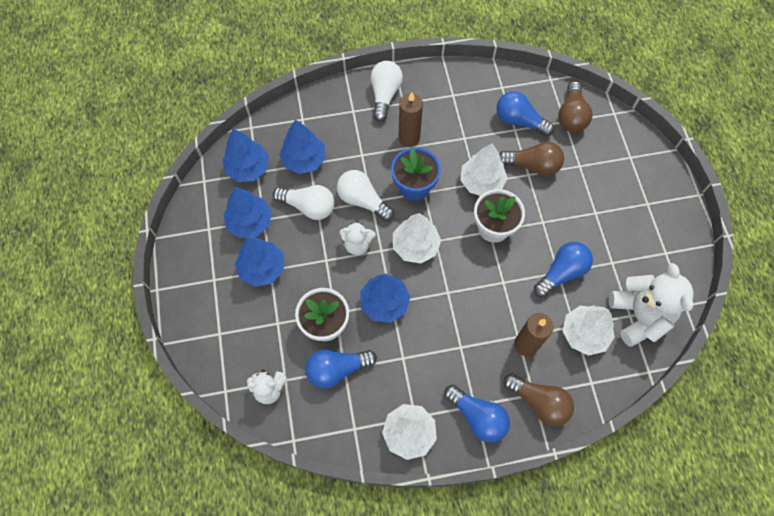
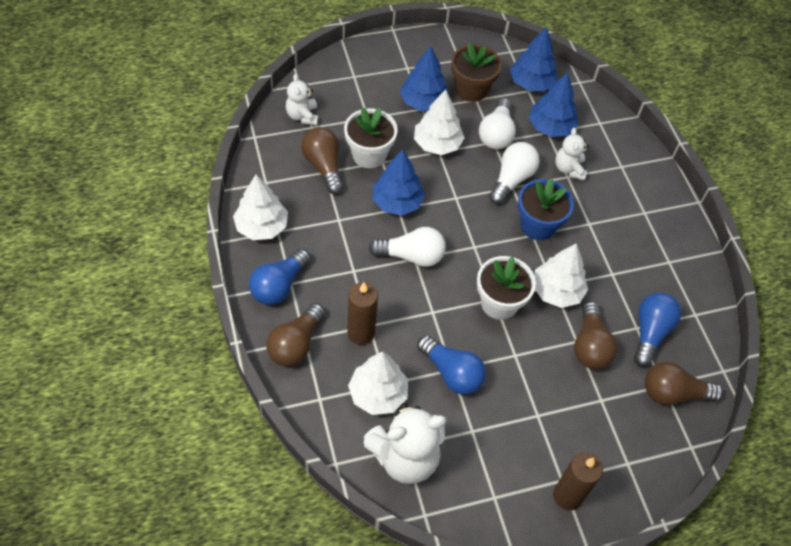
camera: 80 degrees right, 10 degrees down
blue tree [223,187,272,238] -> brown flower pot [451,42,502,102]
blue light bulb [305,350,377,389] -> brown light bulb [301,127,343,194]
white teddy bear [339,220,376,255] -> white teddy bear moved to [555,128,589,180]
white light bulb [371,61,403,122] -> white light bulb moved to [369,227,446,267]
white tree [393,213,441,263] -> white tree moved to [414,89,465,155]
brown candle [399,92,423,147] -> brown candle moved to [553,452,603,510]

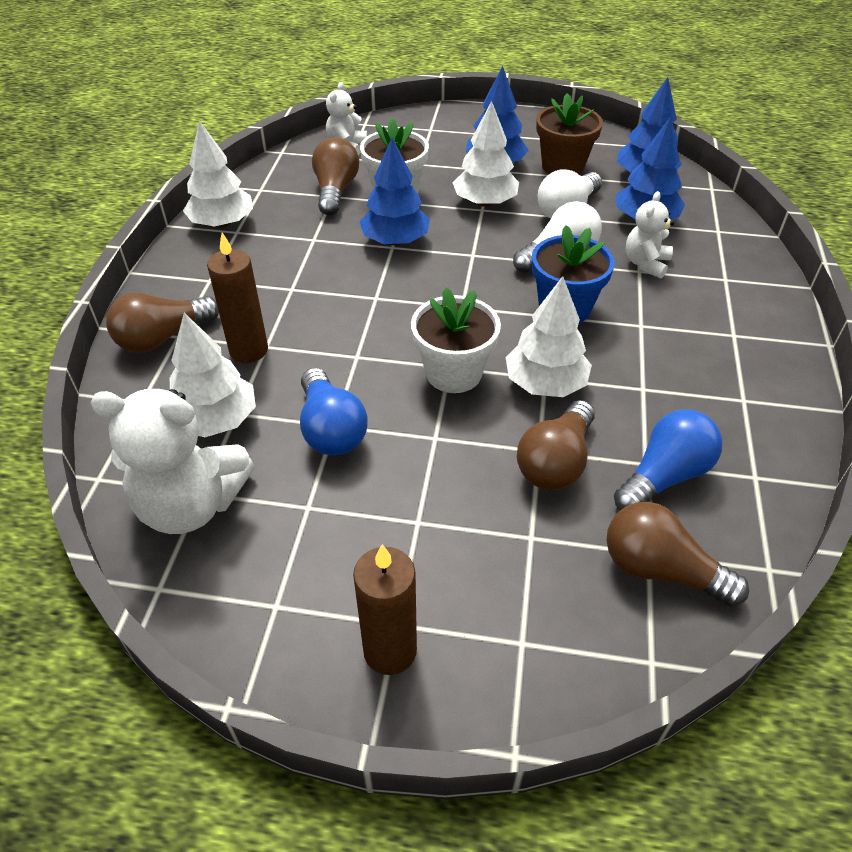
camera: 30 degrees right, 10 degrees down
blue light bulb [249,249,311,305] -> none
white light bulb [369,227,446,267] -> none

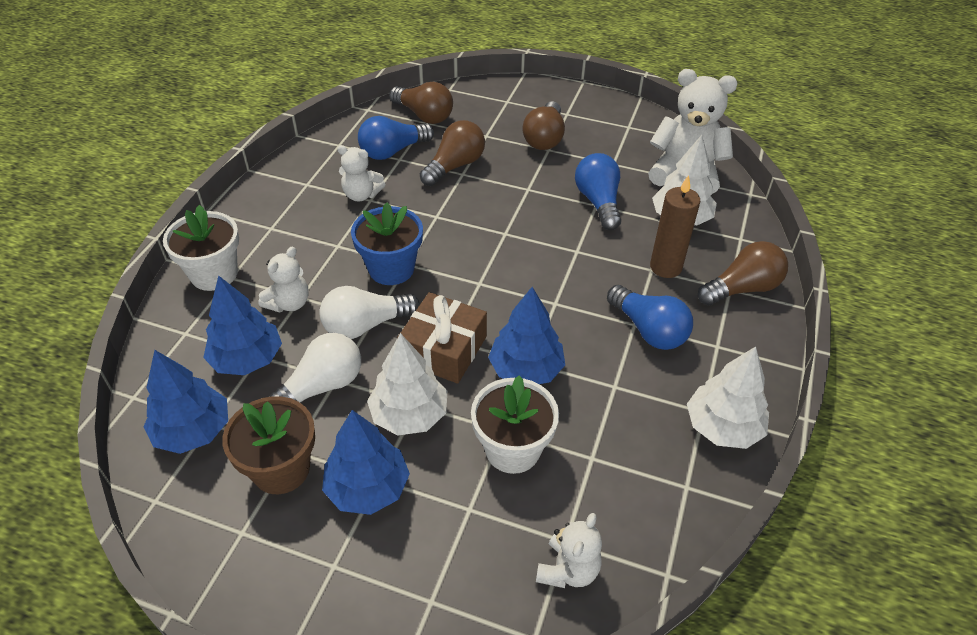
camera: 170 degrees left, 0 degrees up
brown light bulb [312,137,359,215] -> brown light bulb moved to [522,101,565,150]
brown candle [353,544,417,675] -> none
white flower pot [411,287,501,393] -> white flower pot moved to [163,205,239,291]
white tree [506,276,592,397] -> none
none -> white teddy bear [337,145,385,202]
none -> brown gift [397,292,487,384]
none -> blue light bulb [607,285,693,350]

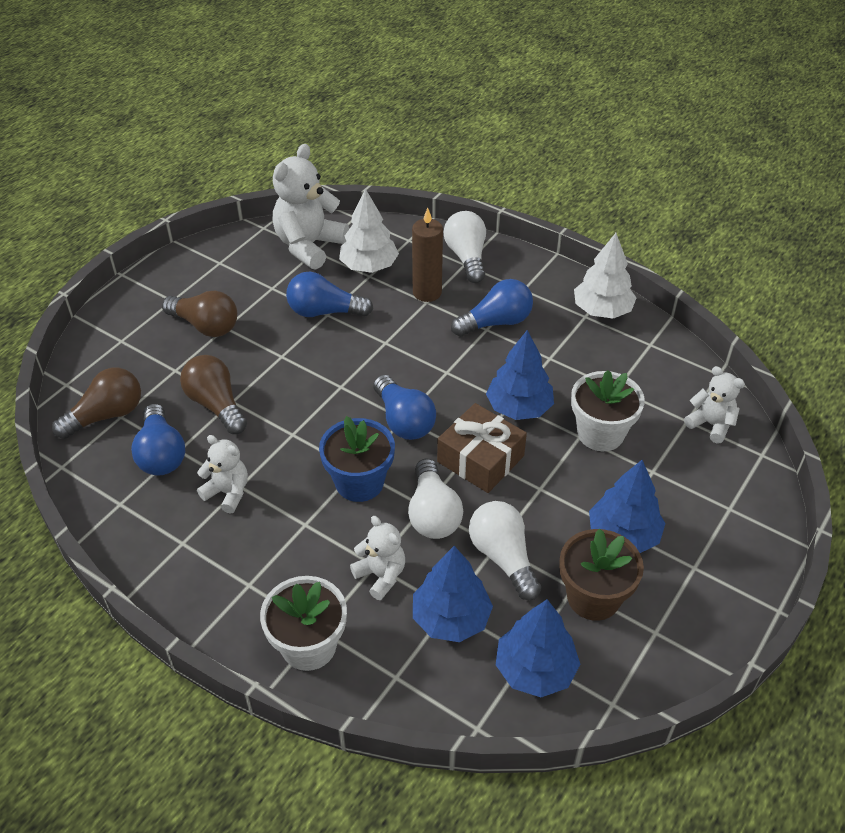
camera: 75 degrees left, 0 degrees up
white teddy bear [337,145,385,202] -> white teddy bear turned 90 degrees counterclockwise [197,435,248,514]
white tree [367,333,447,435] -> none
brown light bulb [698,241,788,306] -> white light bulb [444,211,486,283]
none -> blue light bulb [373,375,436,440]

